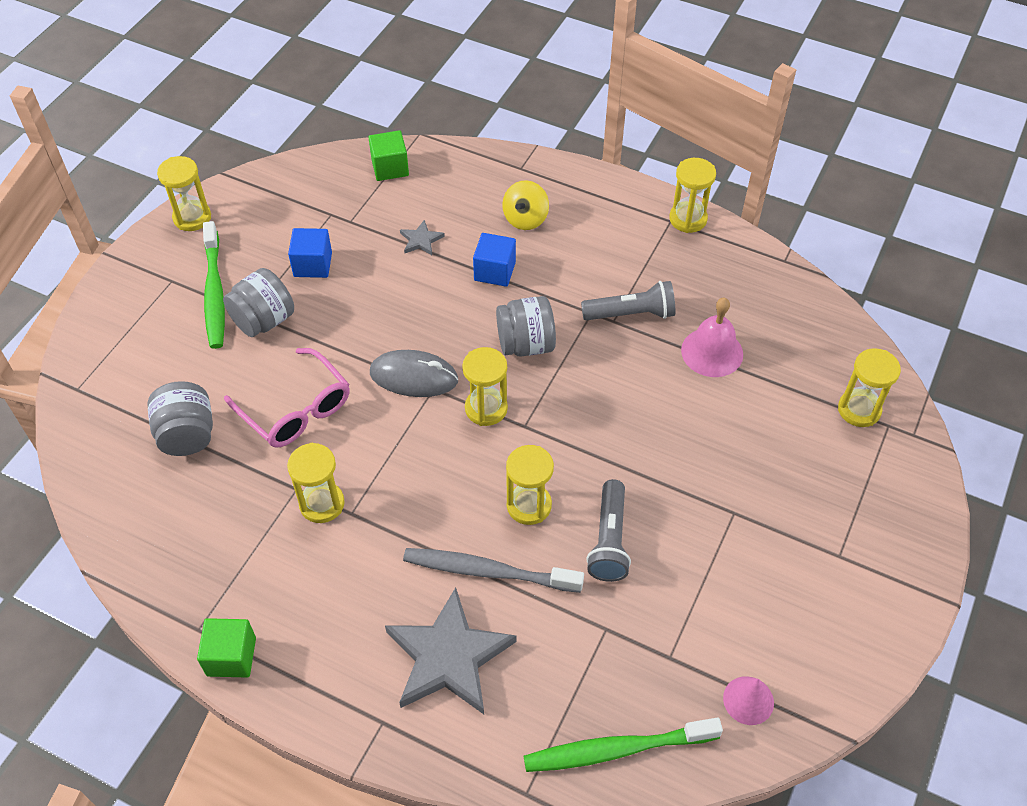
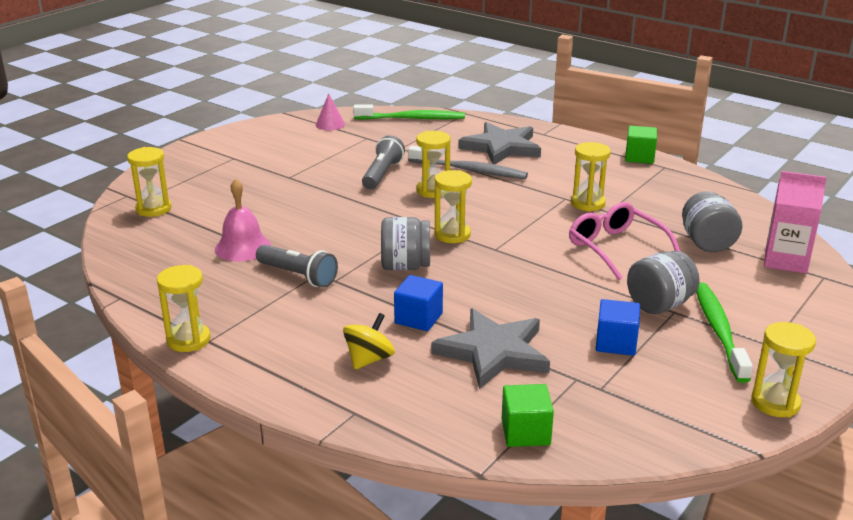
camera: 170 degrees left, 25 degrees down
grey mouse [370,350,458,397] -> none
grey star [400,220,445,255] -> grey star [431,308,550,389], size x2.30
grey flashlight [581,281,675,320] -> grey flashlight turned 150 degrees counterclockwise [256,244,338,288]
none -> pink carton [764,171,827,274]

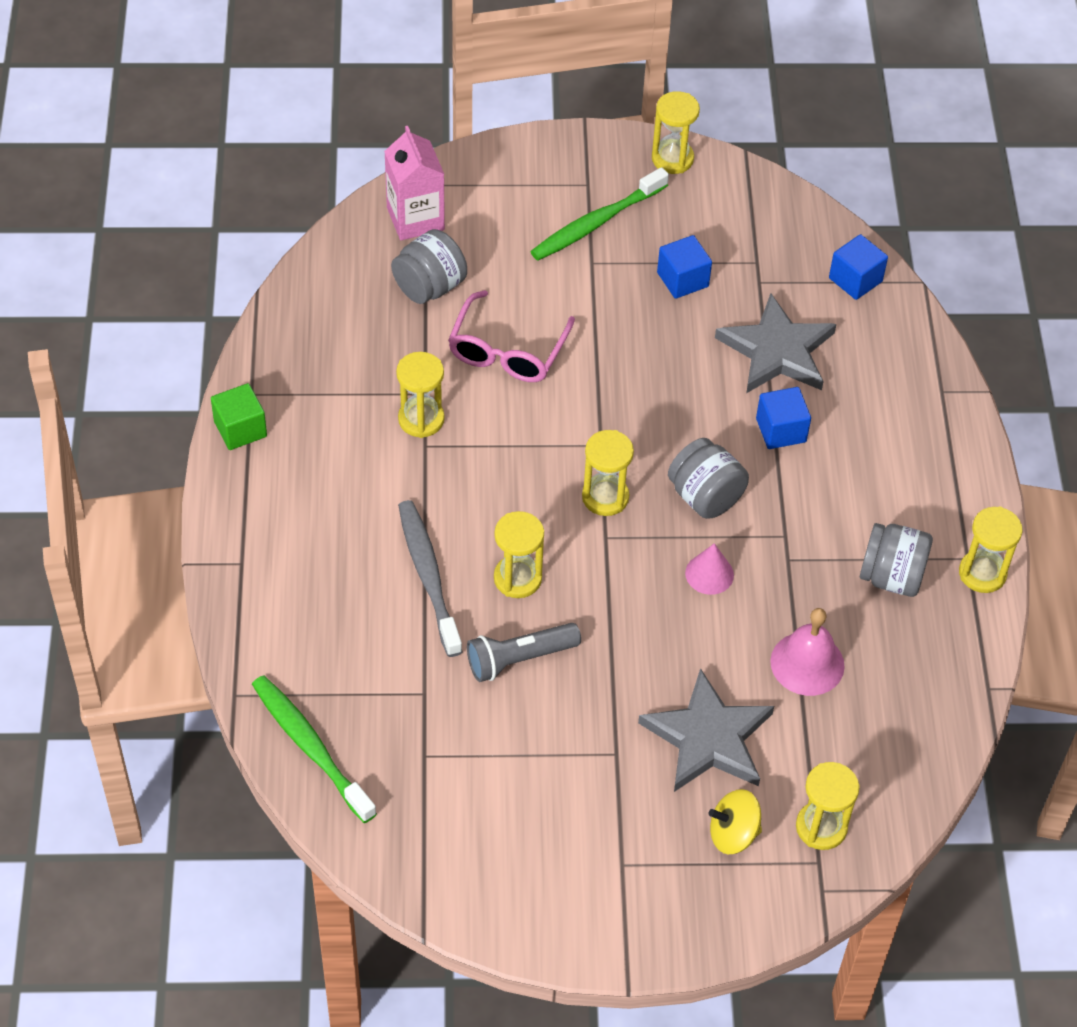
camera: 130 degrees left, 25 degrees up
grey flashlight [256,244,338,288] -> none
pink cone [316,94,345,130] -> pink cone moved to [685,543,734,595]
yellow spinning top [343,313,395,370] -> yellow spinning top moved to [708,789,762,854]
grey star [458,122,541,164] -> grey star moved to [638,668,774,792]
green cube [502,384,554,447] -> blue cube [829,234,888,300]
grey jar [627,251,700,314] -> grey jar moved to [860,523,933,597]

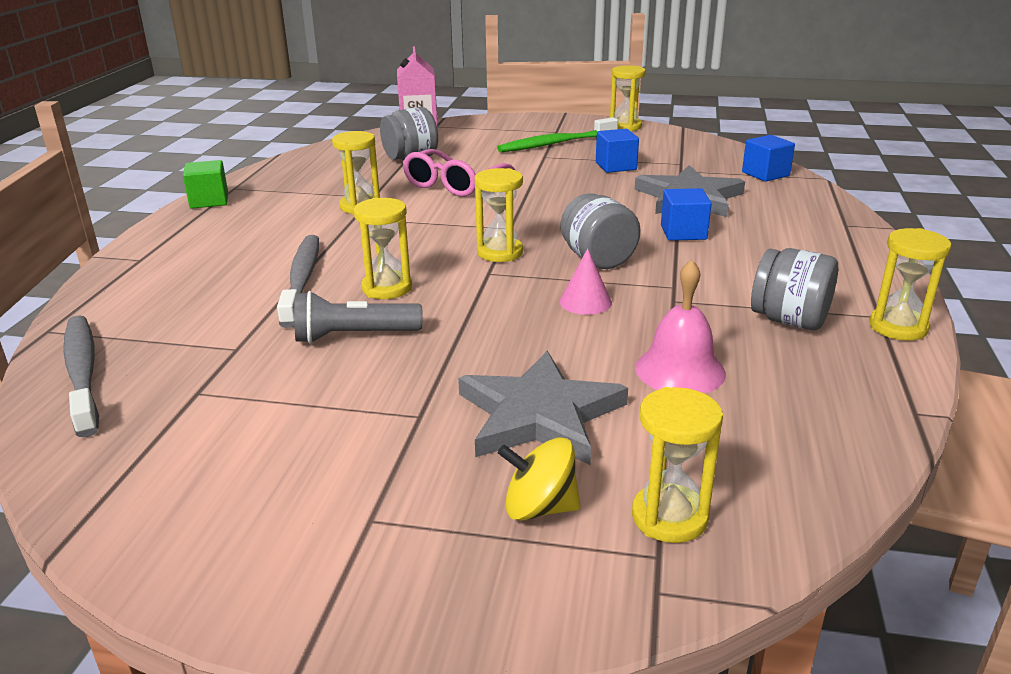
camera: 15 degrees right, 25 degrees down
green toothbrush [252,675,377,823] -> grey toothbrush [63,315,99,437]

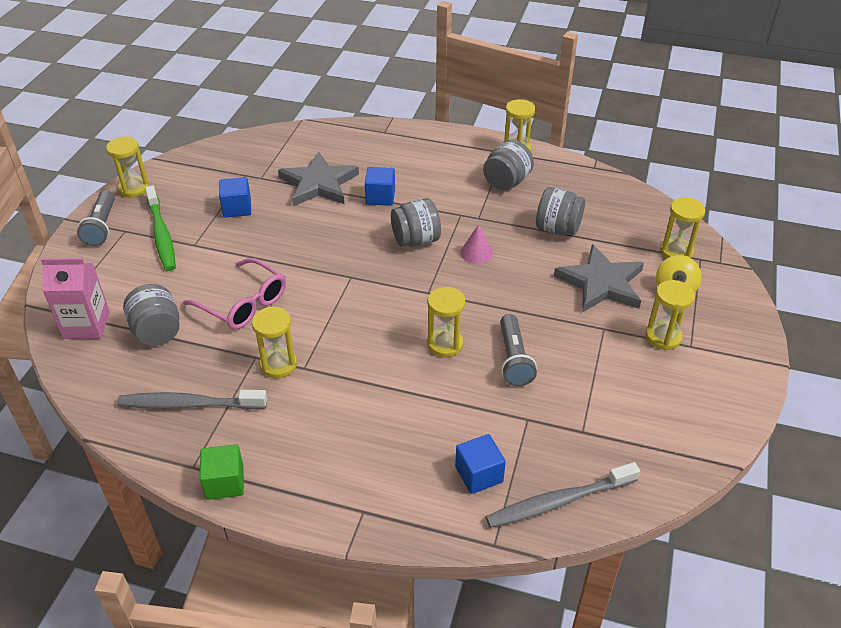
camera: 85 degrees left, 15 degrees up
grey toothbrush [277,235,319,328] -> grey toothbrush moved to [117,390,267,409]
yellow hourglass [475,168,523,262] -> yellow hourglass moved to [645,280,695,351]
pink bell [635,260,726,394] -> grey jar [536,187,585,236]
blue cube [742,135,795,182] -> blue cube moved to [455,434,506,494]
none -> grey flashlight [77,190,115,246]

